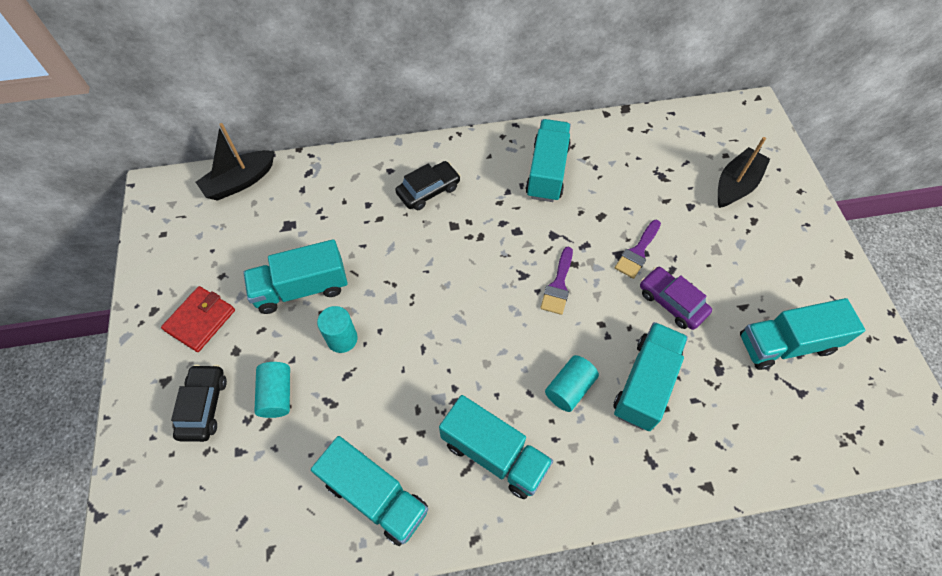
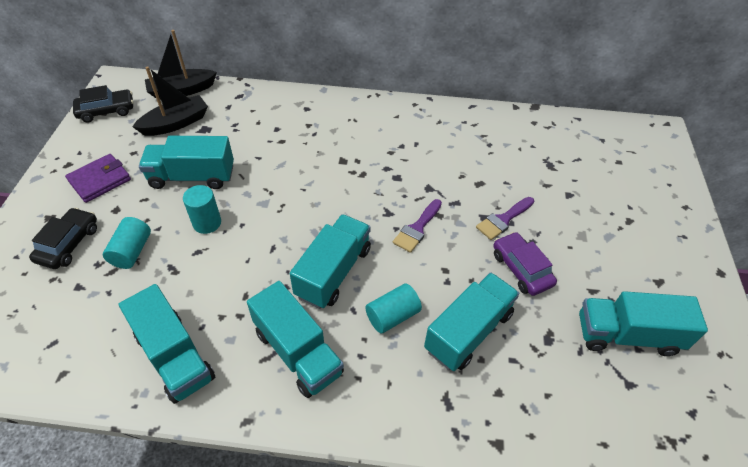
camera: 15 degrees right, 10 degrees down
red wallet [161,286,235,352] -> purple wallet [65,154,131,203]
black car [395,161,461,210] -> black car moved to [73,85,133,122]
turquoise truck [525,119,571,202] -> turquoise truck moved to [290,214,371,309]
black boat [718,137,770,208] -> black boat moved to [132,66,208,136]

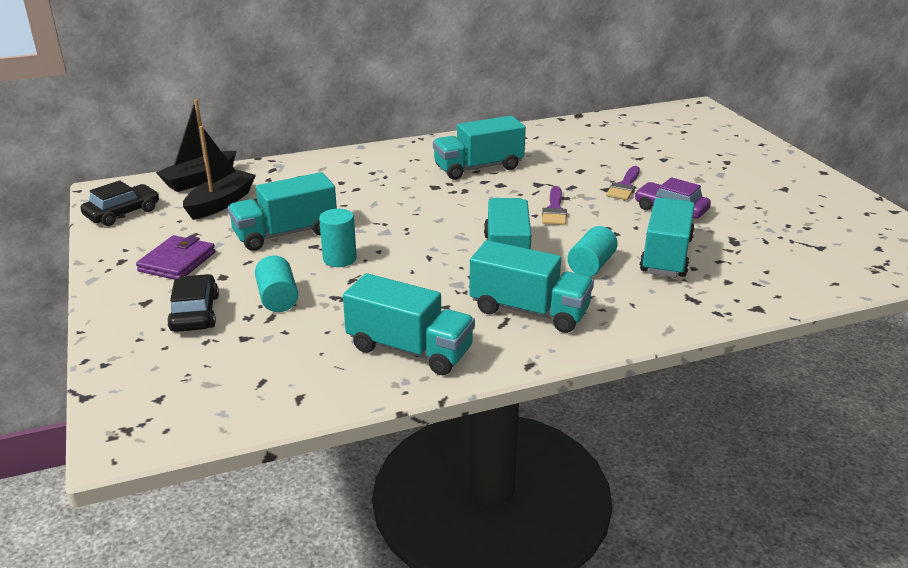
camera: 25 degrees left, 20 degrees down
turquoise truck [579,291,708,356] -> turquoise truck moved to [433,116,526,180]

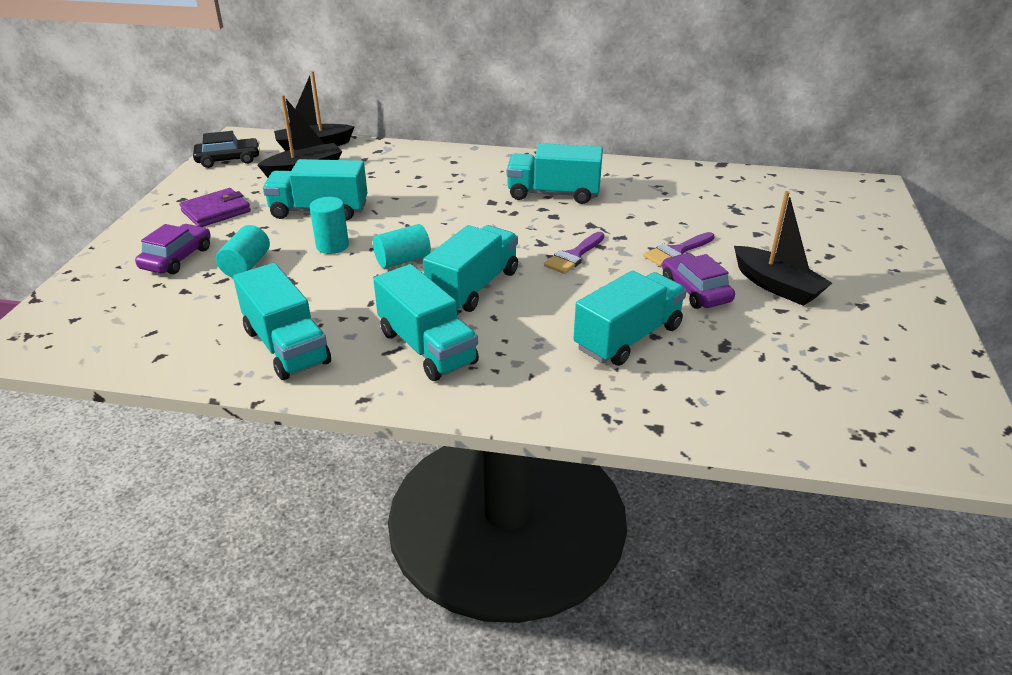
camera: 30 degrees right, 5 degrees up
black car [167,274,219,332] -> purple car [135,224,211,274]
turquoise cylinder [567,226,618,277] -> turquoise cylinder moved to [373,224,431,268]
none -> black boat [734,191,832,306]

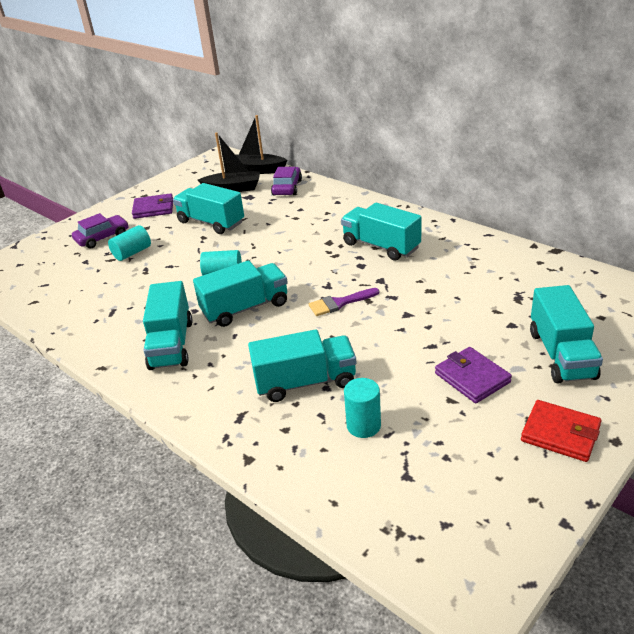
camera: 35 degrees right, 0 degrees up
black car [193,131,260,168] -> none
turquoise truck [233,263,331,380] -> turquoise truck moved to [530,285,603,384]
turquoise cylinder [310,197,349,254] -> turquoise cylinder moved to [344,378,381,438]
purple brush [643,232,715,267] -> none
purple car [662,253,735,309] -> purple car moved to [271,167,302,195]
black boat [734,191,832,306] -> purple wallet [435,347,512,403]
none -> red wallet [521,400,601,462]

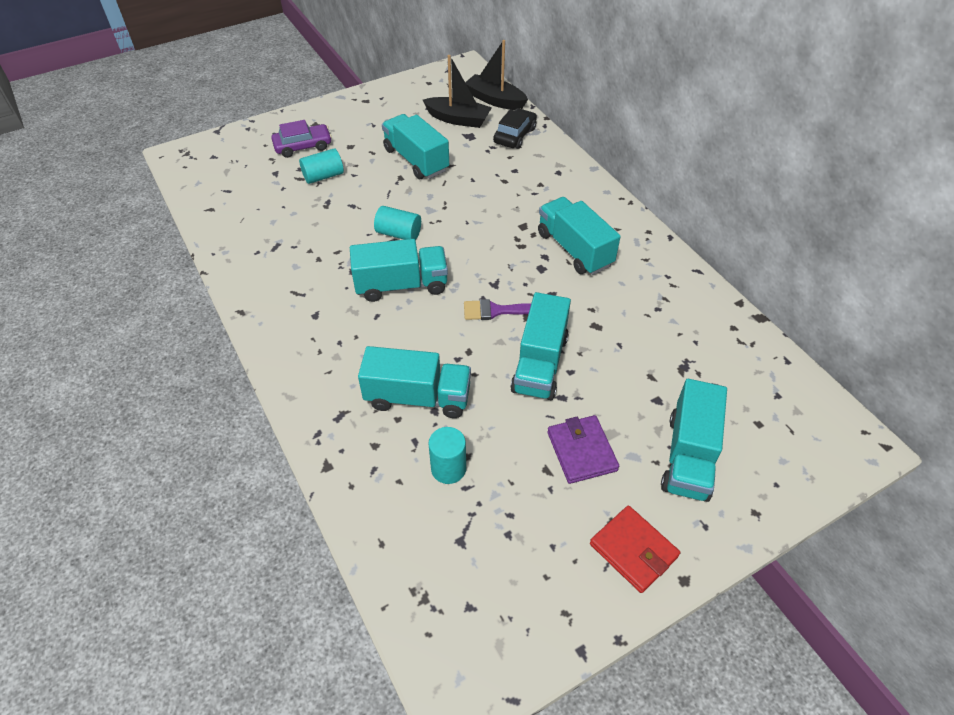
camera: 15 degrees right, 15 degrees up
purple wallet [132,193,173,219] -> none
turquoise truck [143,281,193,370] -> turquoise truck moved to [510,292,571,400]
purple car [271,167,302,195] -> black car [493,108,537,149]

